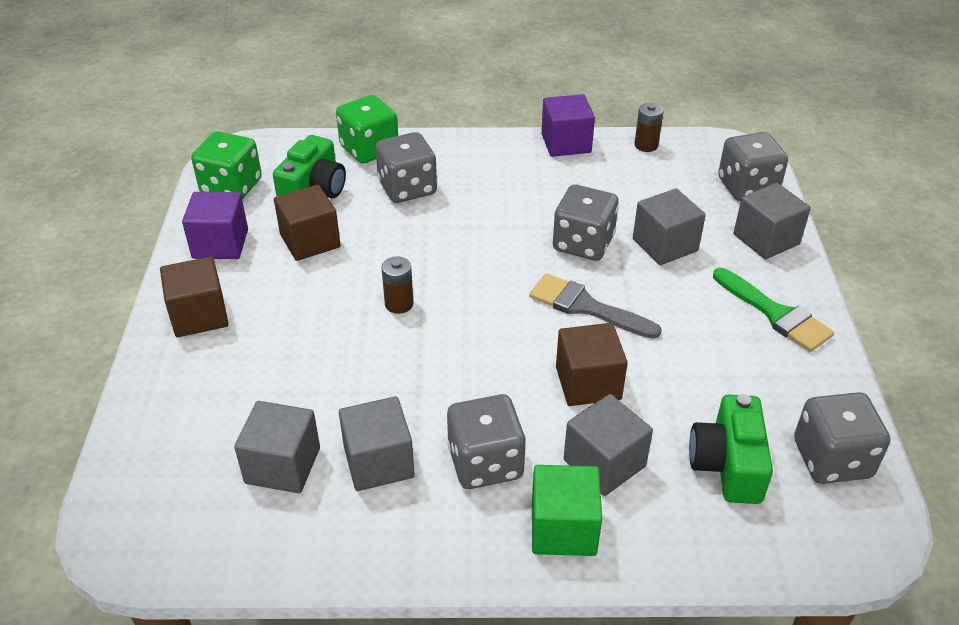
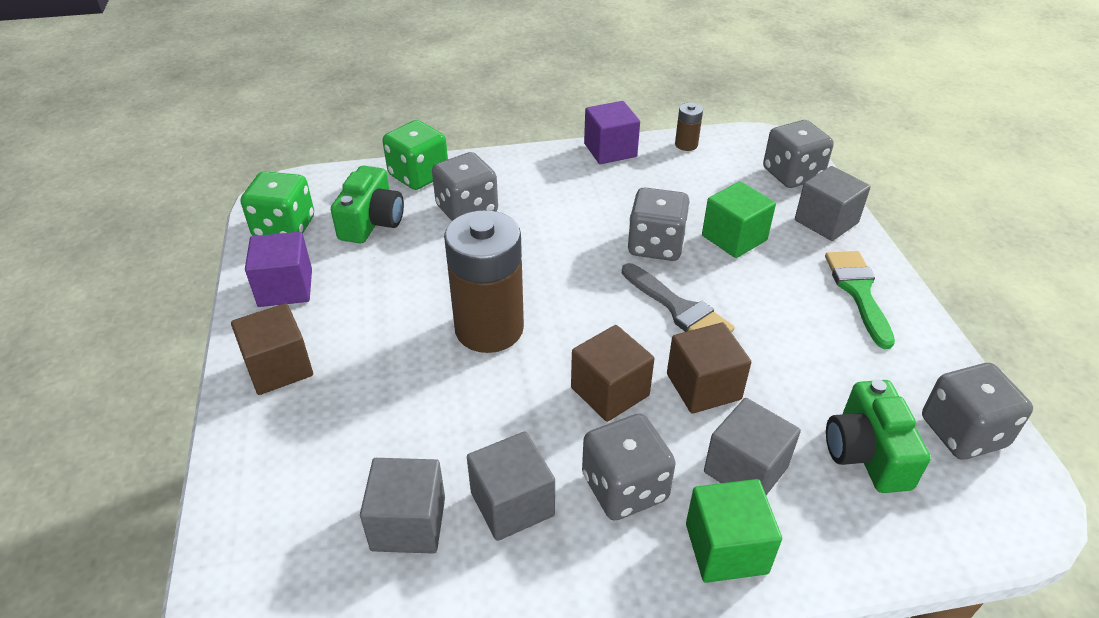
camera: 10 degrees left, 0 degrees up
brown cube [274,185,341,261] -> brown cube moved to [571,325,655,422]
brown battery [381,257,414,314] -> brown battery [444,210,524,353], size x2.31
grey brush [529,273,662,339] -> grey brush turned 150 degrees counterclockwise [622,263,735,332]
grey cube [633,188,706,265] -> green cube [702,181,776,258]
green brush [713,268,834,352] -> green brush turned 135 degrees counterclockwise [825,251,895,349]

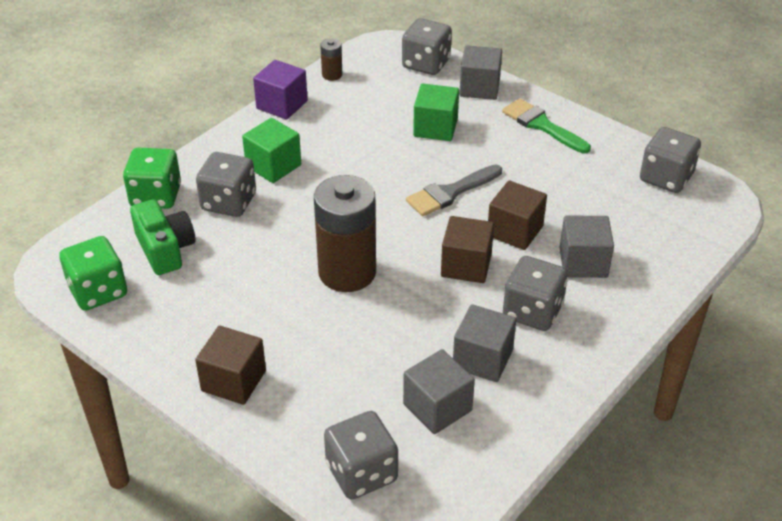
camera: 40 degrees left, 0 degrees up
purple cube [245,232,312,307] -> none
grey brush [622,263,735,332] -> grey brush turned 135 degrees clockwise [406,164,502,216]
grey dice [628,187,690,261] -> grey dice moved to [324,411,398,499]
green cube [686,479,782,583] -> green cube moved to [242,118,301,183]
green camera [826,379,931,493] -> none

